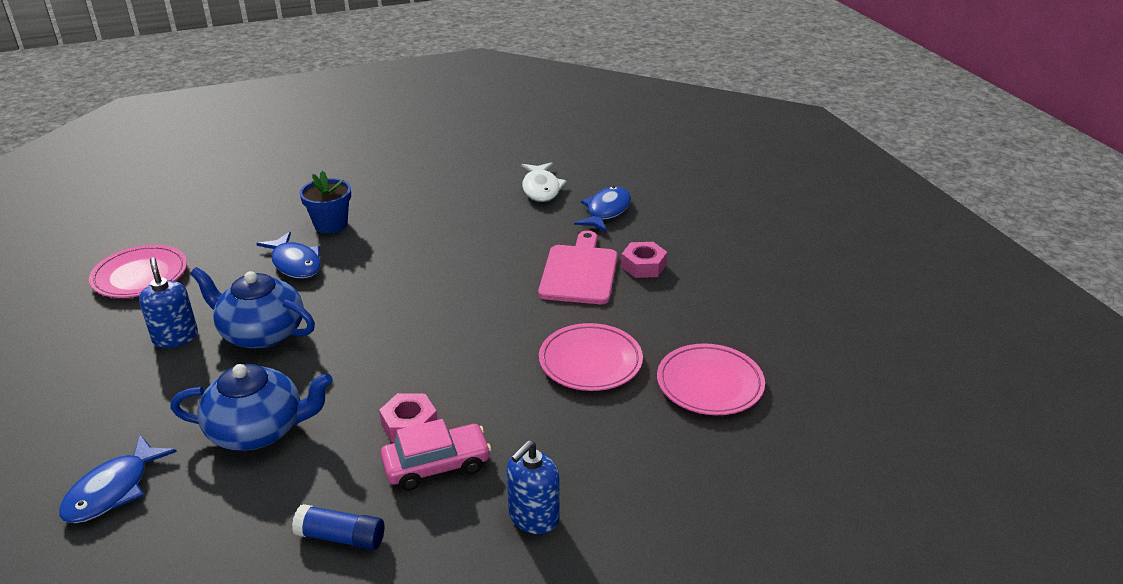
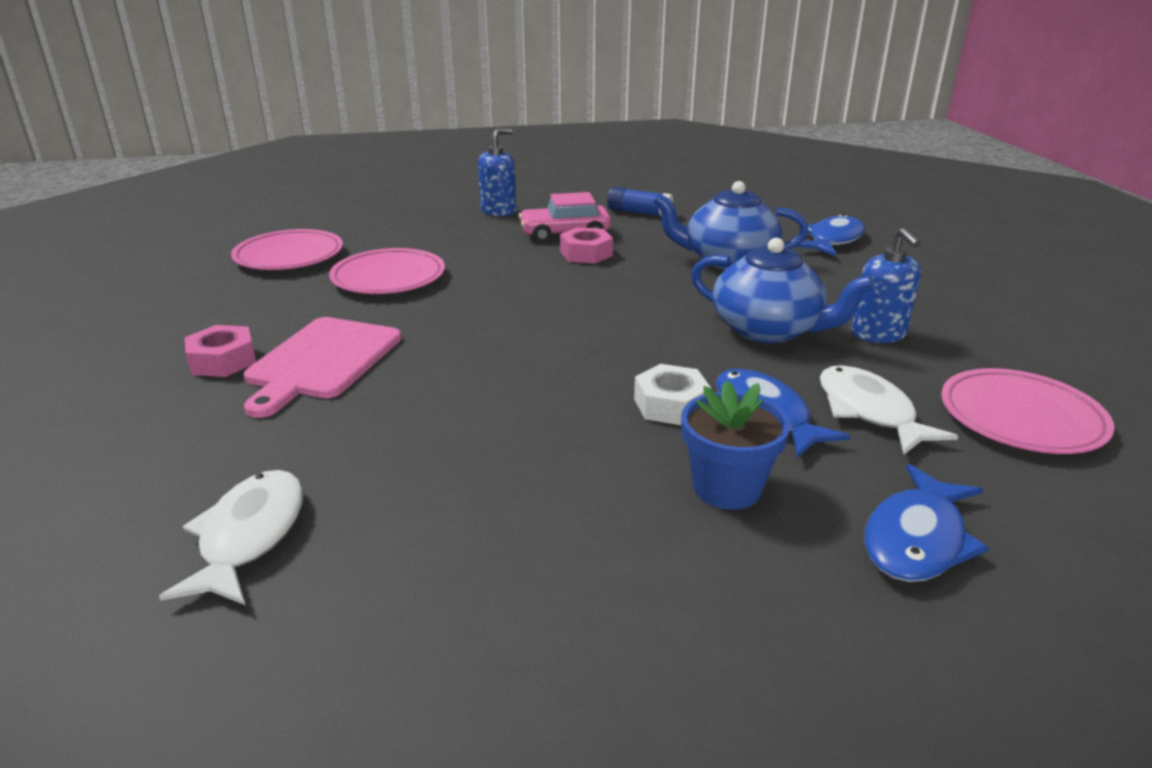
camera: 170 degrees left, 5 degrees down
blue fish [574,186,631,232] -> blue fish moved to [865,464,989,582]
none -> white nut [634,364,711,425]
none -> white fish [820,365,958,454]

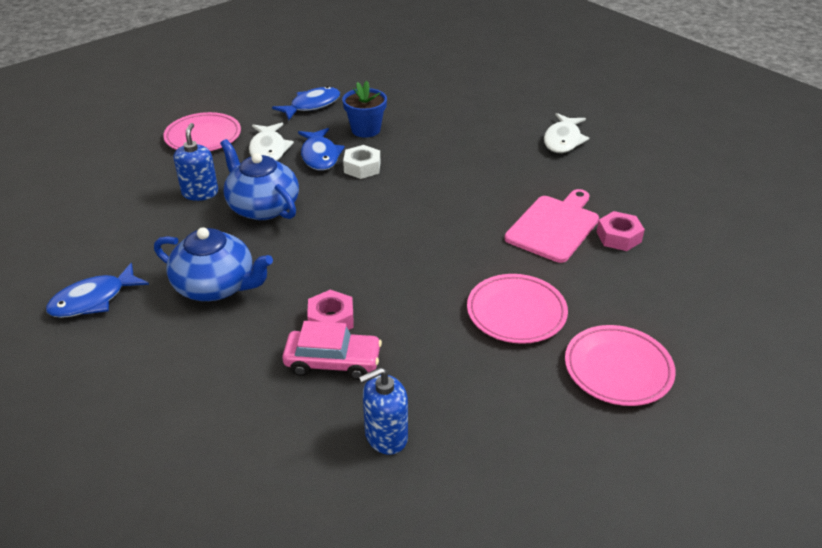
camera: 165 degrees left, 10 degrees up
blue glue stick [607,187,673,216] -> none

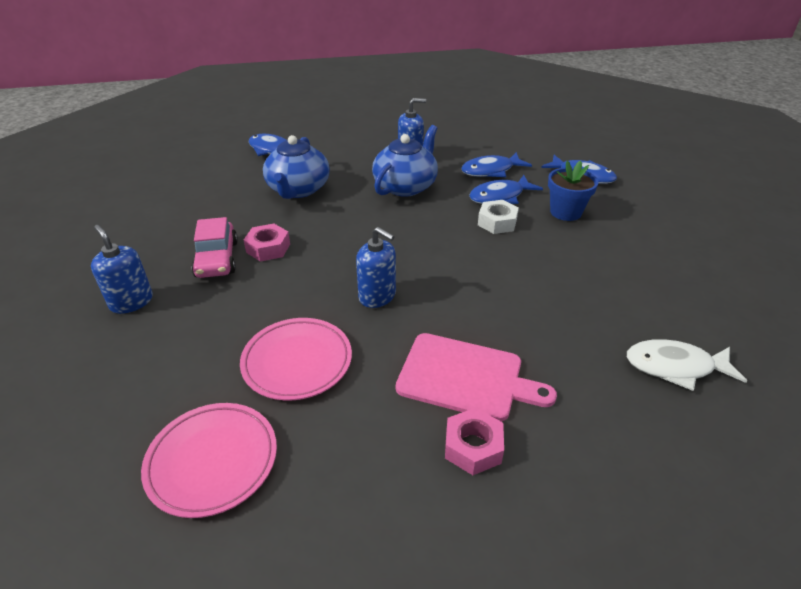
camera: 75 degrees right, 0 degrees up
pink plate [163,112,241,151] -> none
white fish [249,123,294,161] -> blue fish [461,152,532,177]
none -> blue soap dispenser [356,227,396,308]

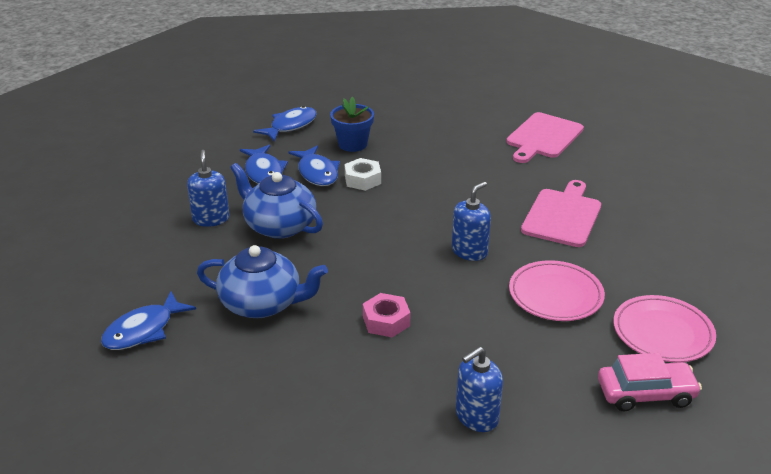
camera: 85 degrees left, 5 degrees down
pink car [191,217,238,278] -> pink car moved to [598,353,702,411]
pink nut [445,408,504,475] -> none
white fish [627,339,747,391] -> pink cutting board [506,112,584,163]

